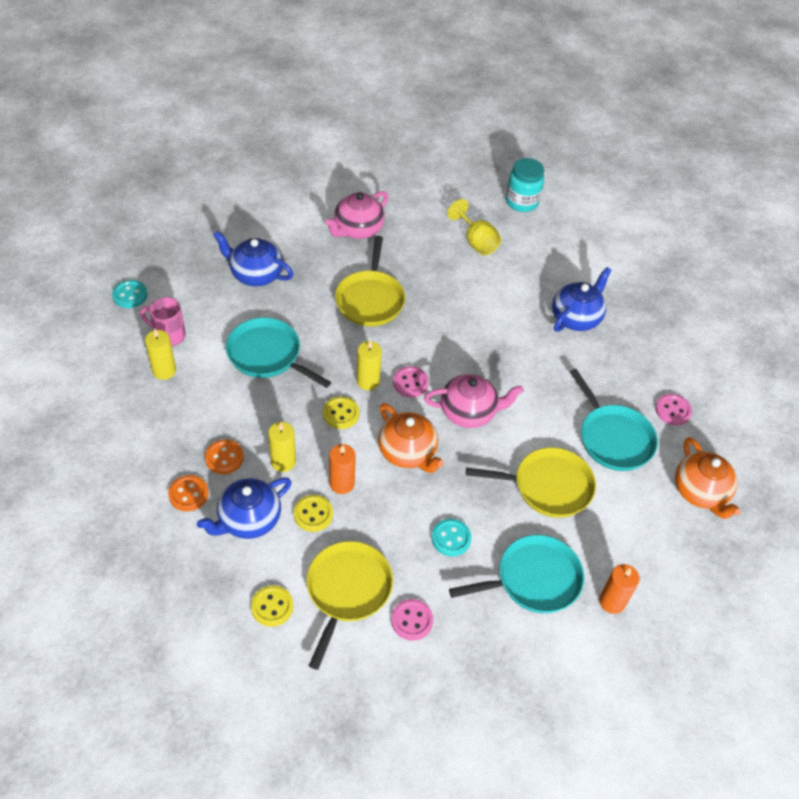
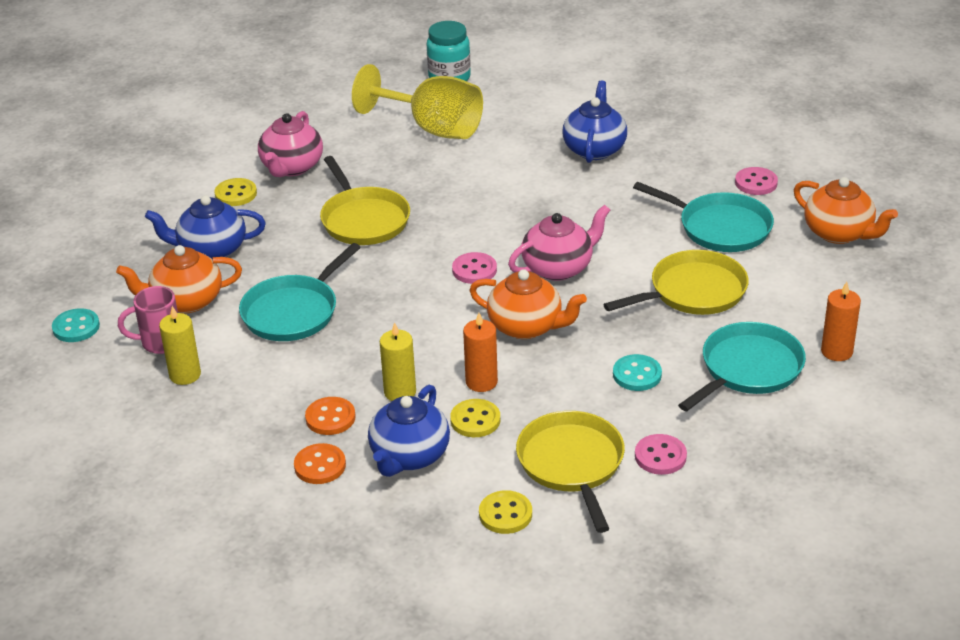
camera: 25 degrees left, 15 degrees down
turquoise pan [226,317,331,388] -> turquoise pan turned 60 degrees counterclockwise [239,243,361,341]
yellow button [323,396,359,429] -> yellow button moved to [214,178,257,206]
yellow candle [357,340,382,390] -> none
yellow goblet [447,199,501,256] -> yellow goblet [352,64,483,139], size x1.62
none -> orange teapot [116,245,242,313]

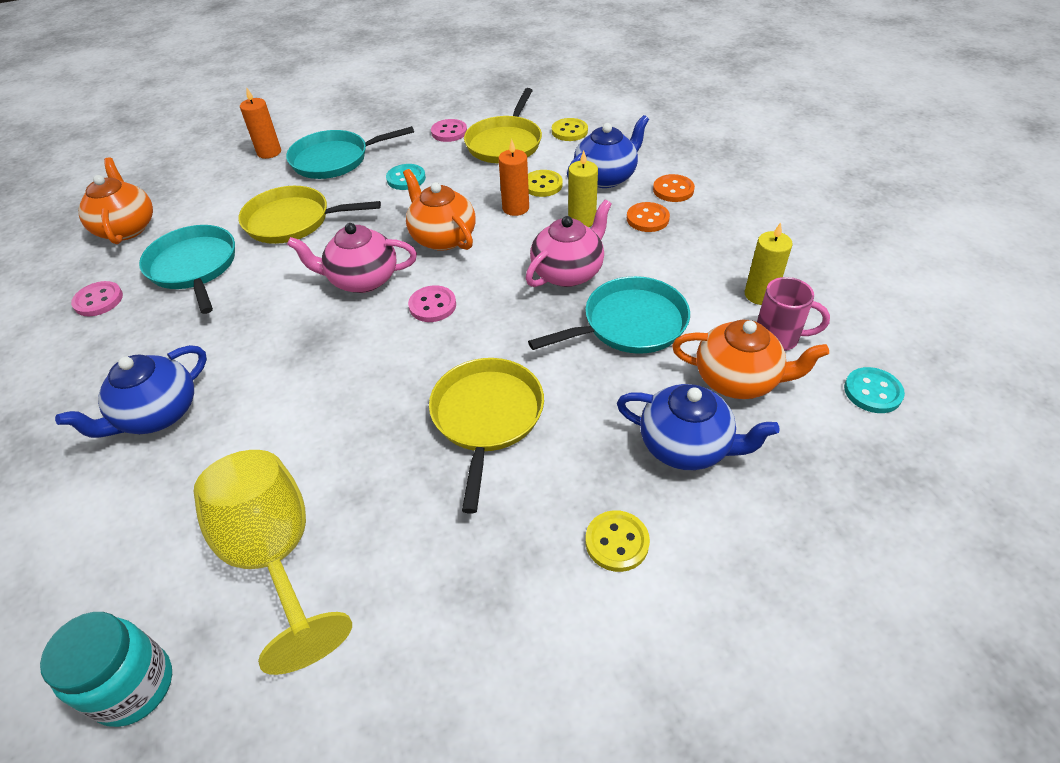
camera: 150 degrees left, 10 degrees up
pink teapot [258,111,323,177] -> pink teapot moved to [526,200,612,287]

